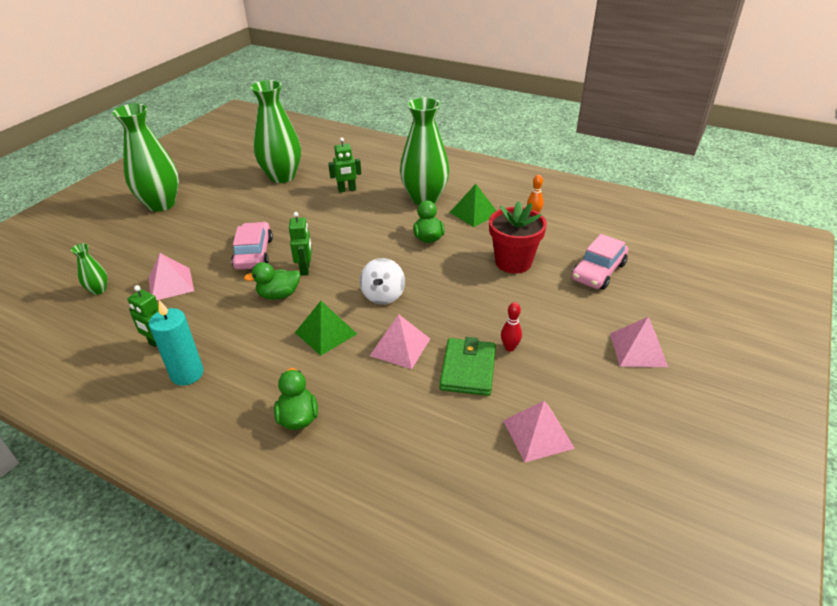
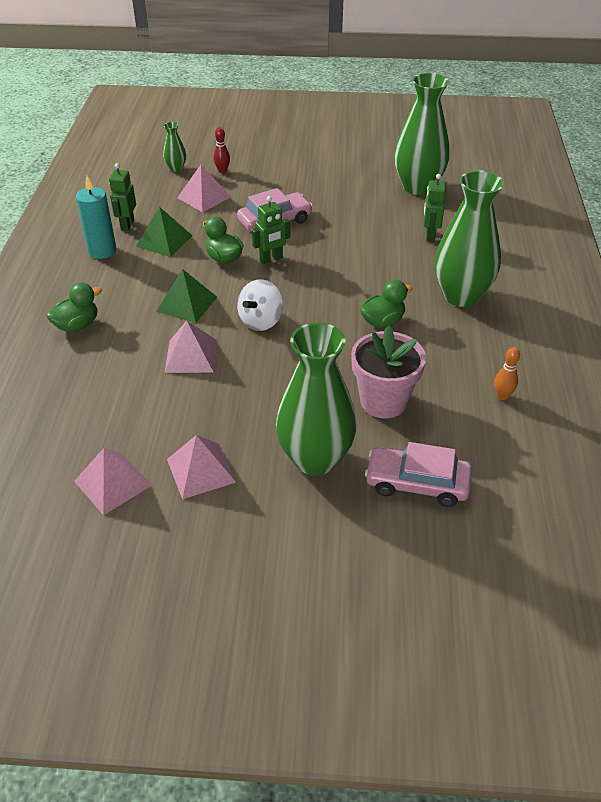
camera: 65 degrees right, 5 degrees up
green vase [112,104,179,212] -> green vase moved to [276,323,357,476]
green robot [328,137,361,193] -> green robot turned 45 degrees clockwise [424,174,446,242]
white spinning top [360,258,405,305] -> white spinning top turned 45 degrees counterclockwise [237,279,283,331]
green wallet [440,337,496,396] -> none
green pyramid [449,184,496,227] -> green pyramid moved to [136,207,193,257]
red flower pot [489,201,547,274] -> pink flower pot [351,326,426,418]
red bowling pin [501,302,522,352] -> red bowling pin moved to [213,127,230,173]
pink pyramid [610,317,668,367] -> pink pyramid moved to [167,435,236,499]

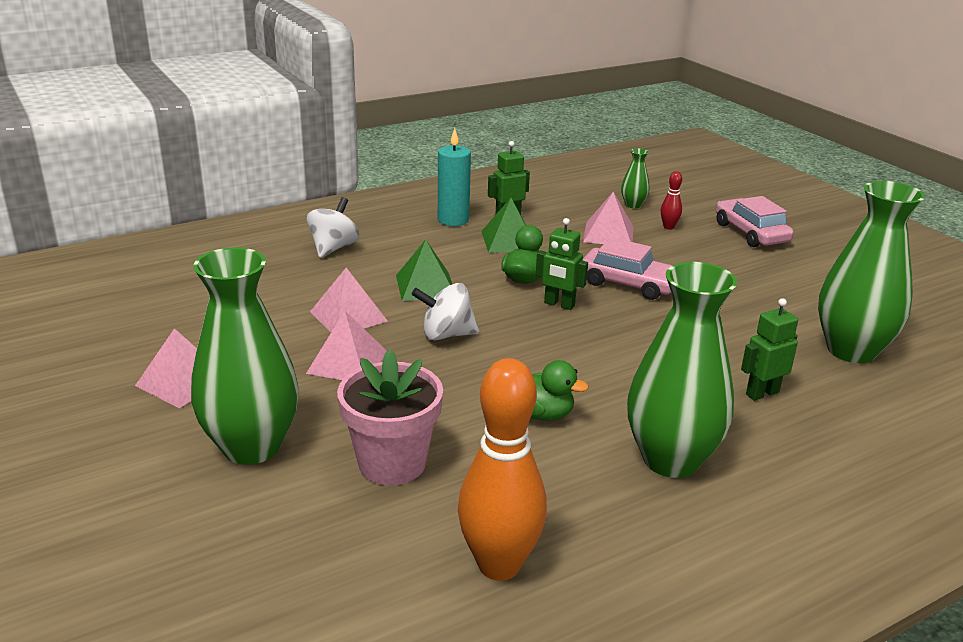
camera: 55 degrees right, 15 degrees down
green duck [46,283,102,332] -> white spinning top [307,197,359,258]
pink pyramid [74,448,152,515] -> pink pyramid moved to [306,311,387,380]
pink car [365,442,472,507] -> pink car moved to [716,196,794,247]
orange bowling pin [494,347,520,400] -> orange bowling pin [458,358,547,581], size x2.31

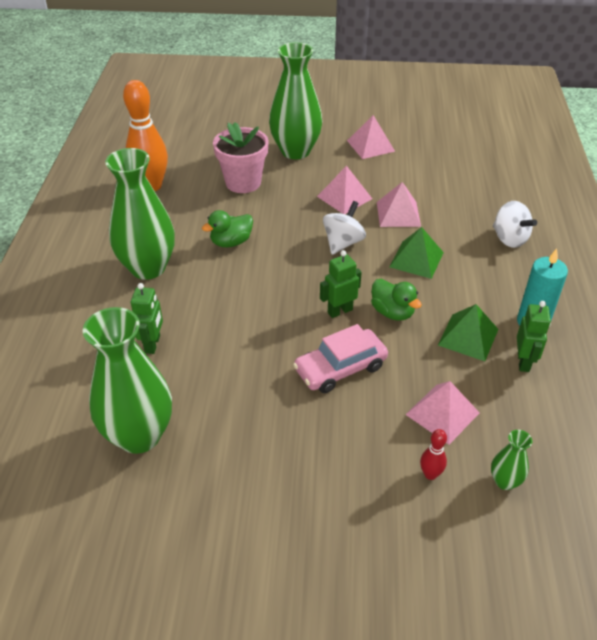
camera: 125 degrees right, 15 degrees up
pink car [716,196,794,247] -> none

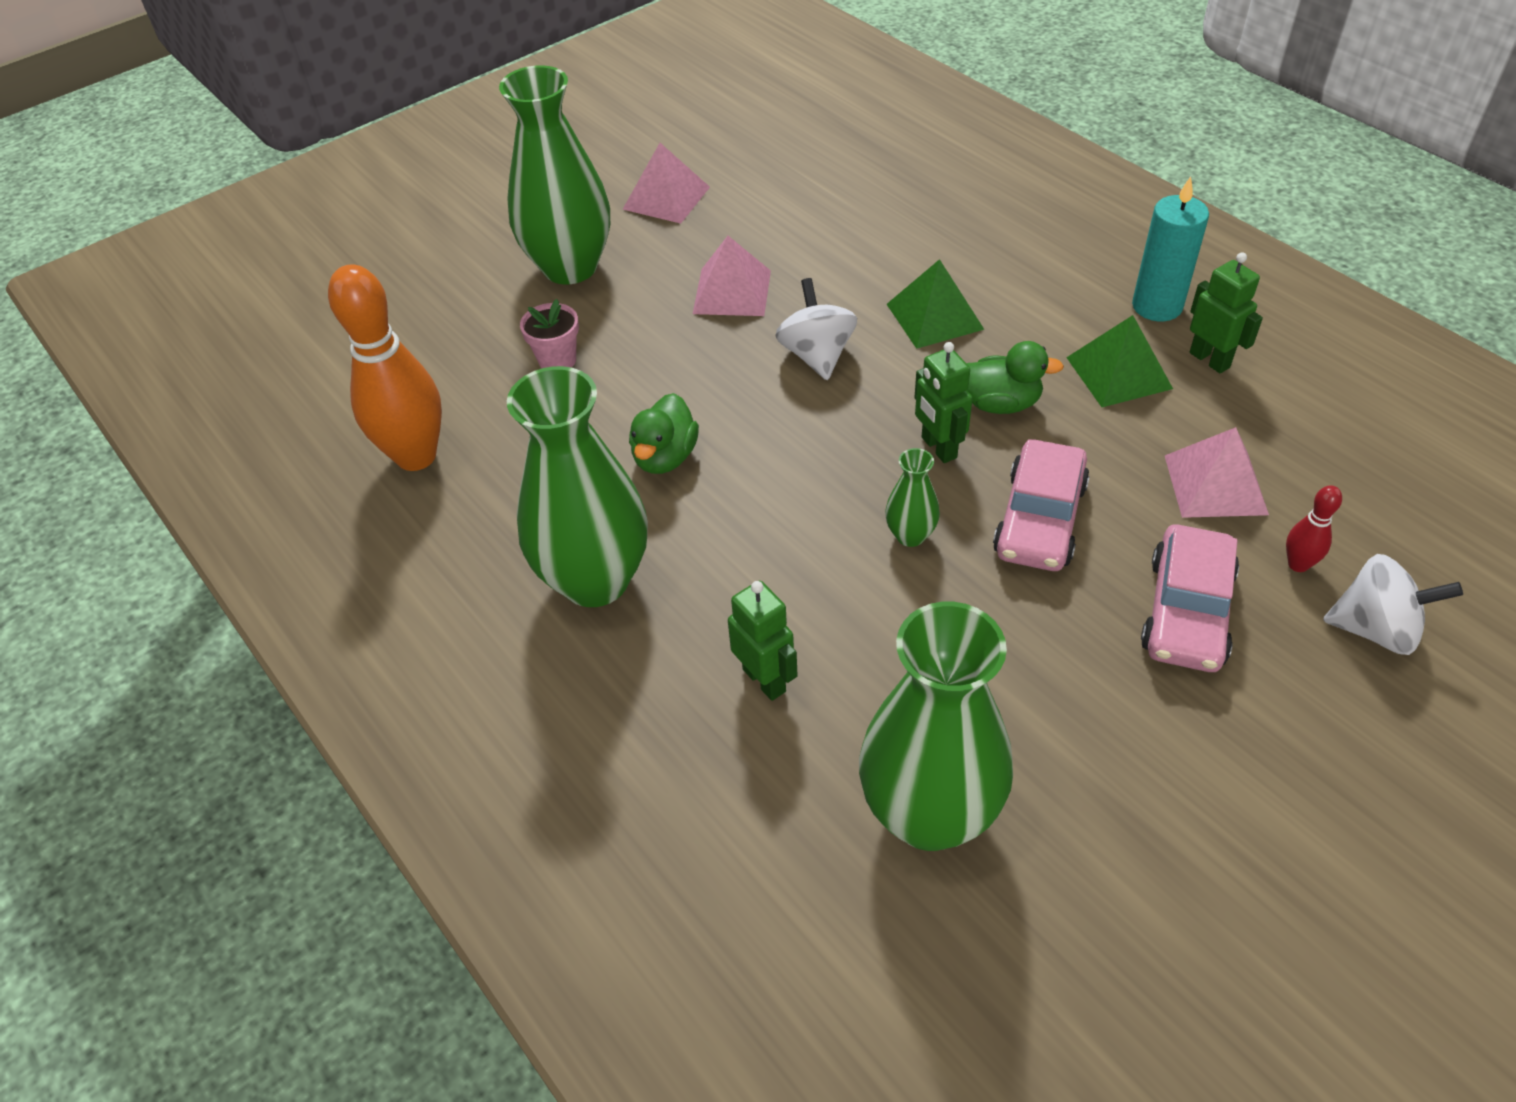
camera: 40 degrees left, 5 degrees up
pink flower pot [213,122,269,193] -> pink flower pot [520,299,579,368], size x0.55
green robot [320,250,362,318] -> green robot turned 45 degrees counterclockwise [914,342,973,463]
pink pyramid [377,182,421,227] -> none
green vase [491,430,532,490] -> green vase moved to [885,448,940,547]
white spinning top [493,201,537,248] -> white spinning top moved to [1323,554,1463,655]
none -> pink car [1141,525,1239,672]

